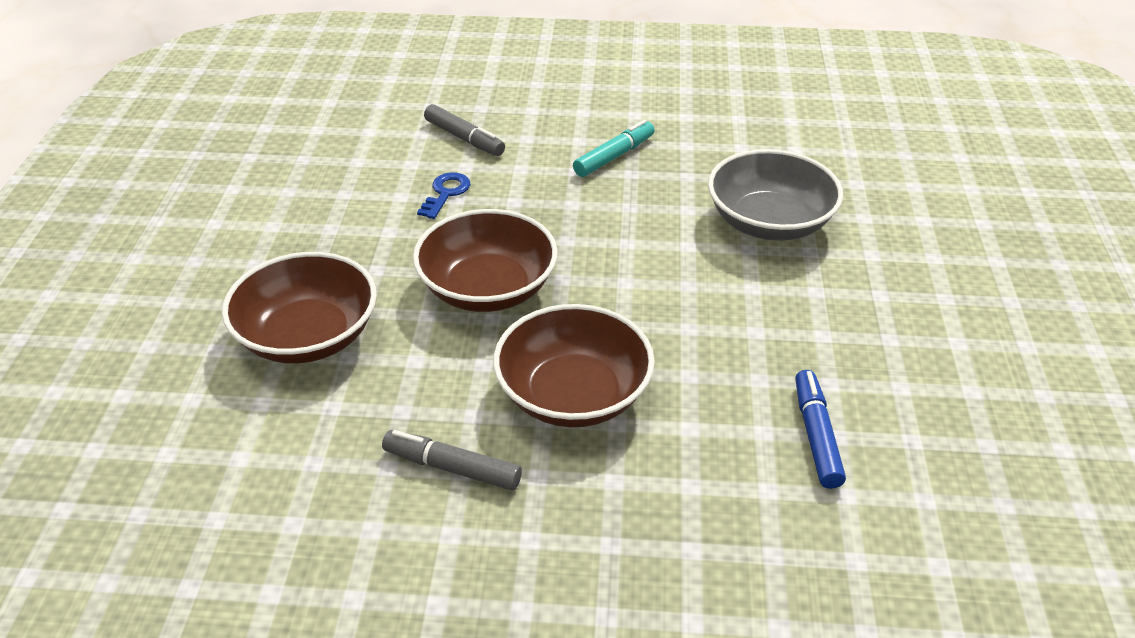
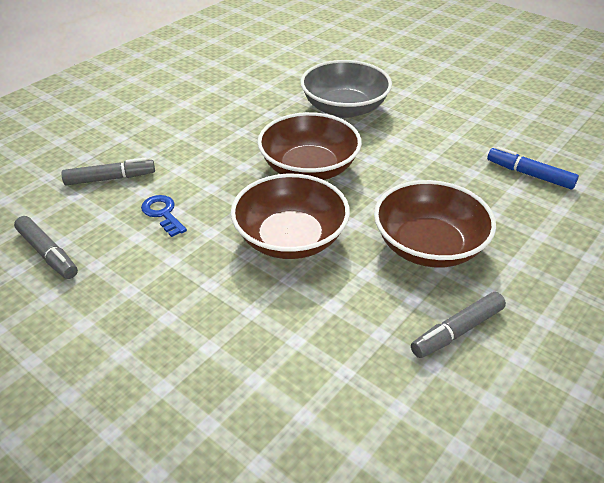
camera: 55 degrees left, 0 degrees up
brown bowl [222,252,377,364] -> brown bowl moved to [257,112,362,180]
turquoise marker [573,120,655,177] -> none
none -> grey marker [14,216,78,279]

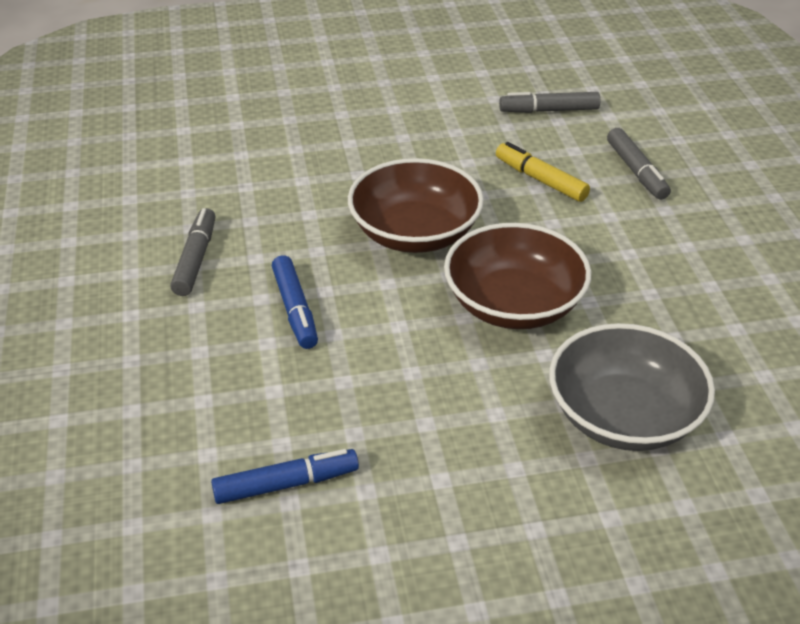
camera: 130 degrees right, 0 degrees up
grey marker [61,157,155,185] -> grey marker turned 45 degrees counterclockwise [607,128,671,200]
blue key [141,195,187,237] -> yellow marker [496,142,590,202]
brown bowl [374,180,496,268] -> blue marker [272,255,318,349]

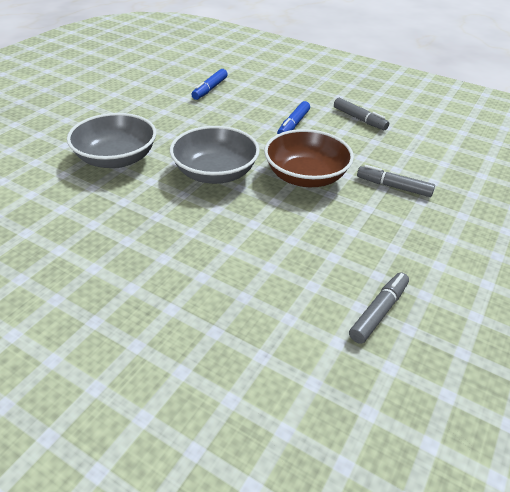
camera: 130 degrees right, 0 degrees up
blue marker [272,255,318,349] -> blue marker turned 90 degrees counterclockwise [277,101,310,134]
brown bowl [444,223,591,329] -> grey bowl [170,126,260,184]
yellow marker [496,142,590,202] -> none
grey marker [607,128,671,200] -> grey marker moved to [357,165,435,197]

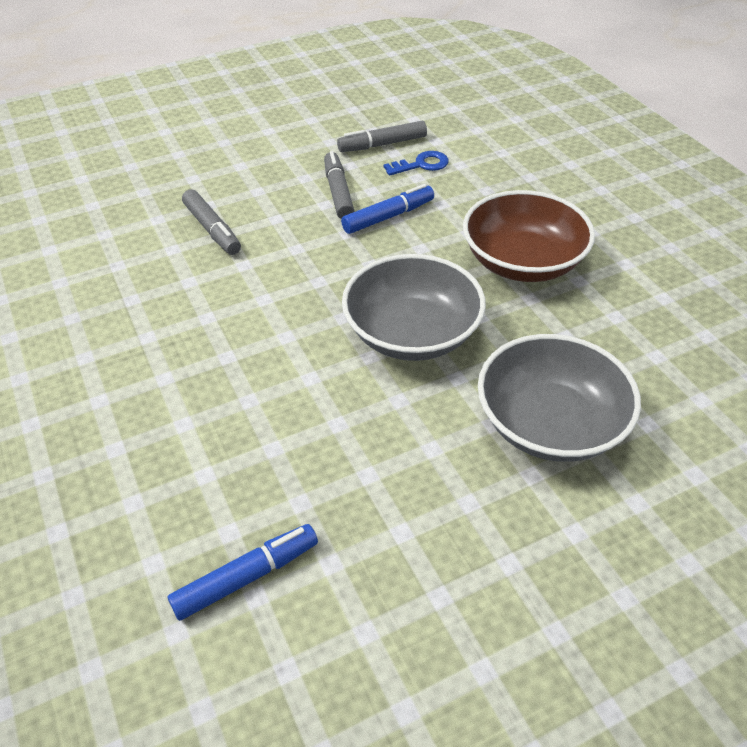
camera: 145 degrees left, 5 degrees up
brown bowl [264,129,354,187] -> brown bowl moved to [463,190,595,282]
blue marker [277,101,310,134] -> blue marker moved to [341,184,434,234]
grey marker [334,98,389,130] -> grey marker moved to [324,151,354,219]
none -> blue key [384,151,449,176]

